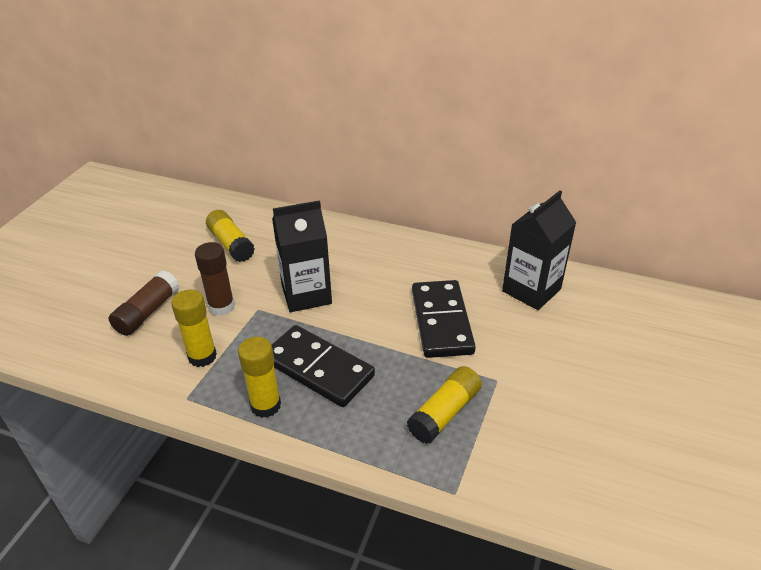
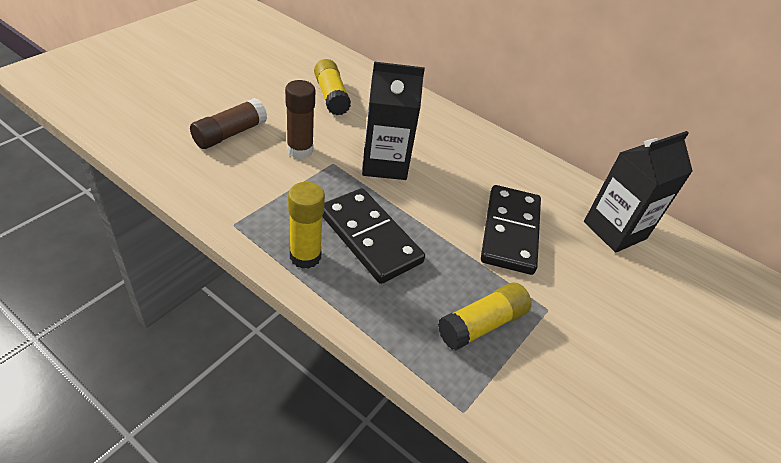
camera: 10 degrees right, 5 degrees up
yellow glue stick [171,290,217,367] -> none

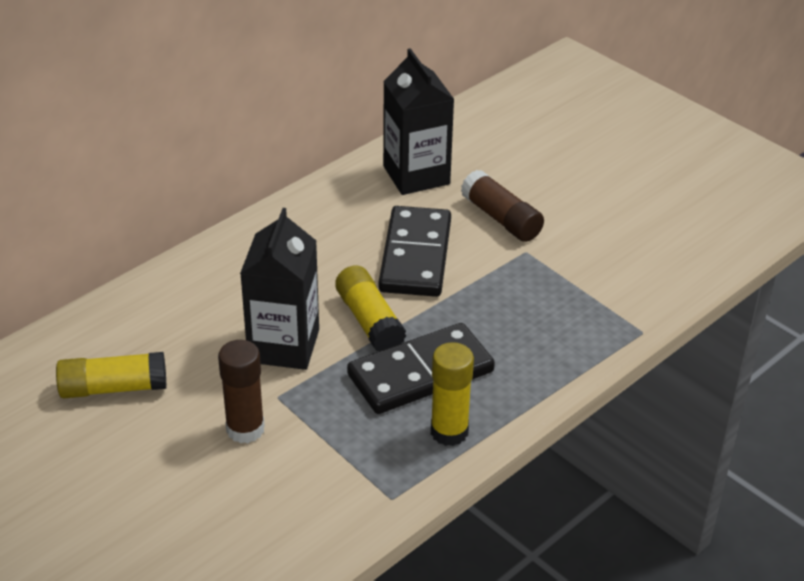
camera: 75 degrees left, 5 degrees down
brown glue stick [190,98,267,149] -> brown glue stick moved to [461,170,544,242]
yellow glue stick [438,283,532,350] -> yellow glue stick moved to [335,265,406,351]
black domino [481,185,541,275] -> black domino turned 75 degrees clockwise [379,206,451,297]

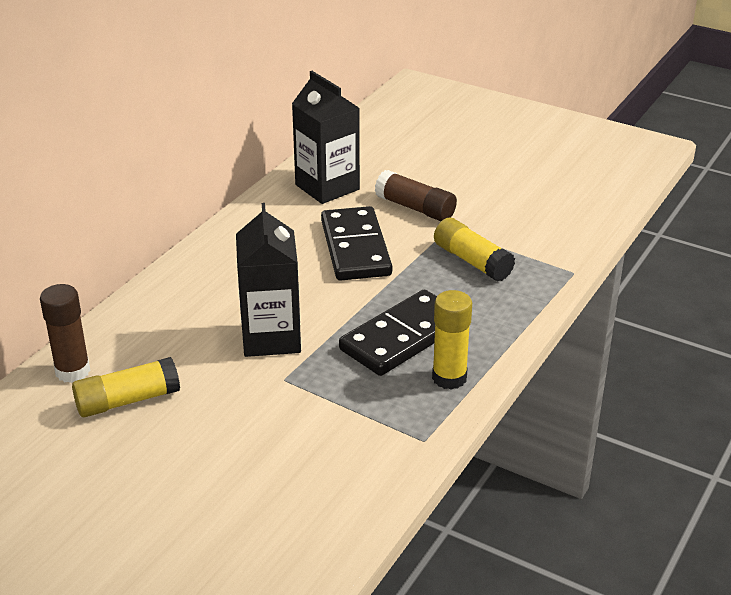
camera: 15 degrees left, 5 degrees down
brown glue stick [218,340,265,443] -> brown glue stick moved to [40,284,91,383]
yellow glue stick [335,265,406,351] -> yellow glue stick moved to [434,218,515,281]

